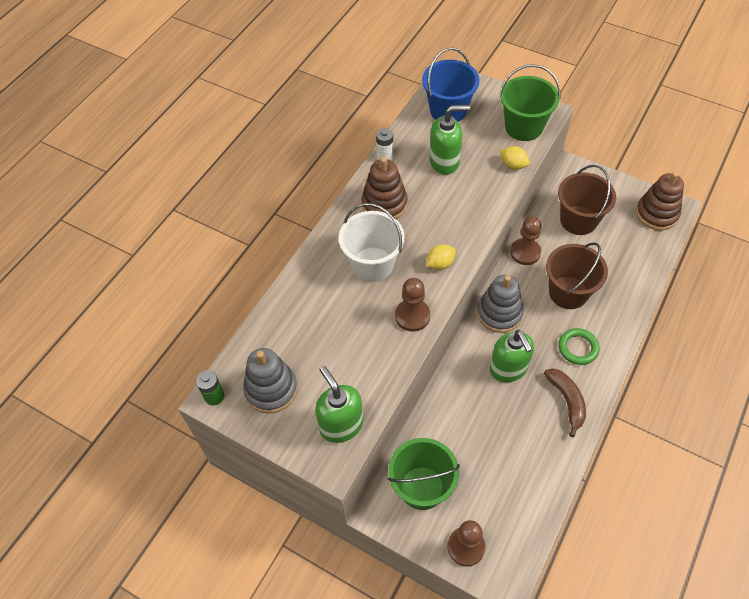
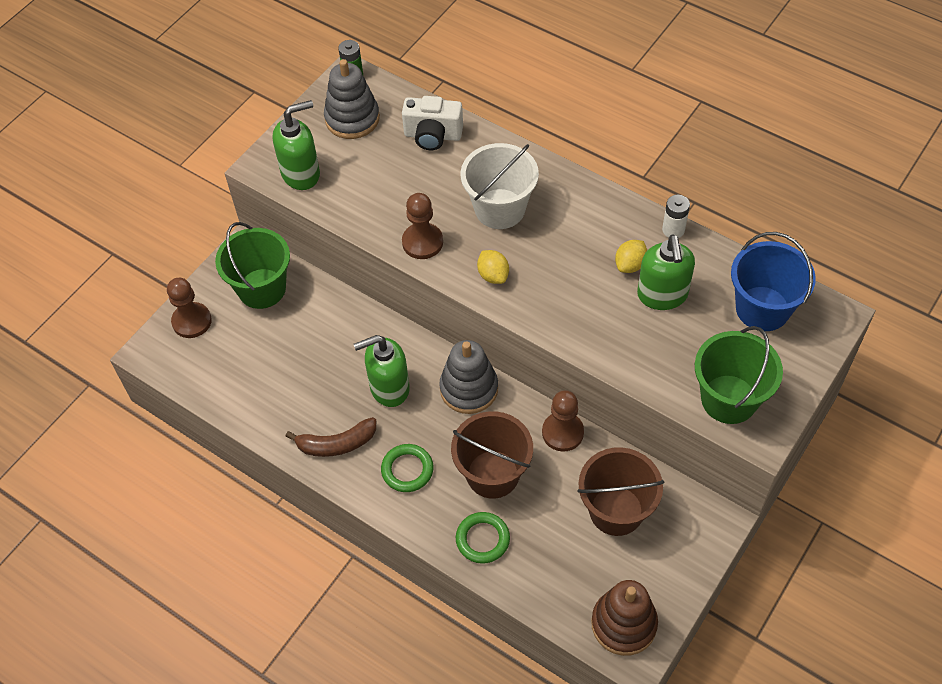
camera: 95 degrees right, 0 degrees up
brown stacking toy [361,157,408,219] -> none
yellow lemon [499,146,530,170] -> yellow lemon moved to [615,240,647,273]
none -> white camera [402,96,463,150]
none -> green ring [456,512,510,564]

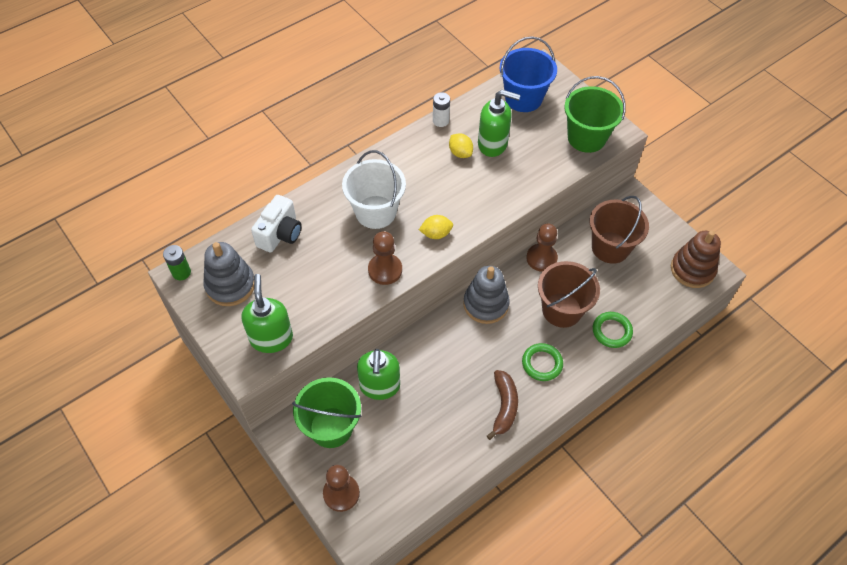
camera: 75 degrees left, 0 degrees up
green soap dispenser [354,335,410,407] -> green soap dispenser moved to [357,349,400,400]

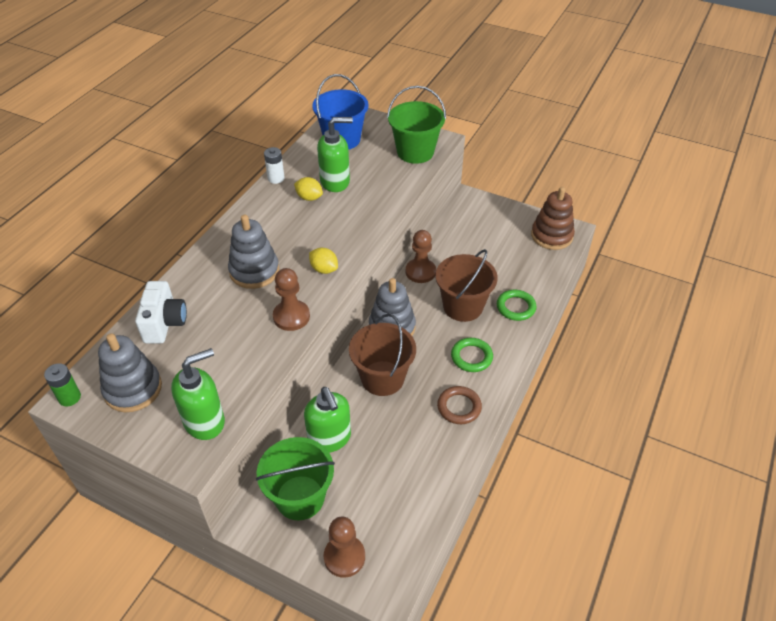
camera: 25 degrees left, 10 degrees down
green soap dispenser [241,274,293,353] -> green soap dispenser turned 90 degrees clockwise [171,348,225,440]
white bucket [342,150,406,229] -> grey stacking toy [228,215,279,289]
yellow lemon [419,215,453,239] -> yellow lemon turned 75 degrees clockwise [309,248,338,274]
brown banana [487,370,518,440] -> brown ring [437,386,482,424]
brown bucket [590,196,649,264] -> brown bucket moved to [349,314,416,396]

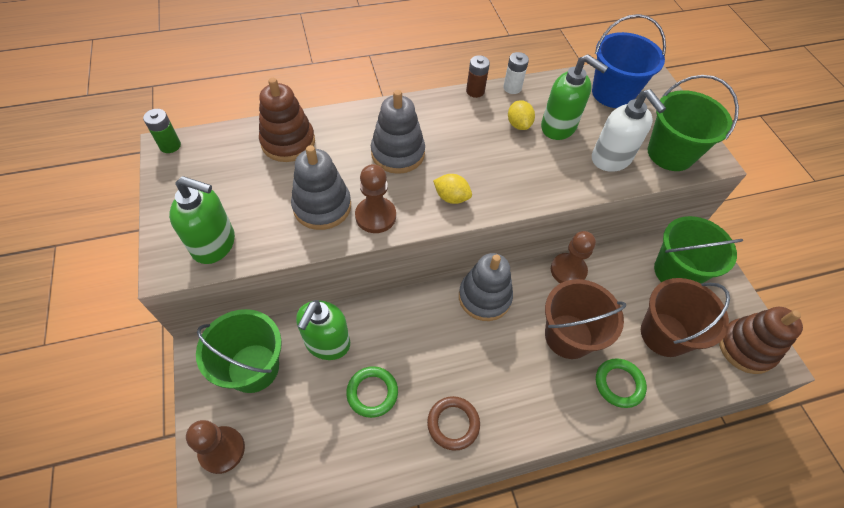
camera: 45 degrees right, 10 degrees up
grey stacking toy [98,333,162,412] -> grey stacking toy moved to [291,145,351,230]
white camera [135,281,187,343] -> brown stacking toy [259,78,315,162]
yellow lemon [309,248,338,274] -> yellow lemon turned 60 degrees counterclockwise [433,174,472,204]
brown bucket [349,314,416,396] -> brown bucket moved to [641,278,730,357]
green ring [451,338,493,372] -> green ring moved to [346,366,398,418]
none -> brown battery [466,55,490,98]
none -> white soap dispenser [592,89,666,172]
none -> green bucket [654,216,743,283]

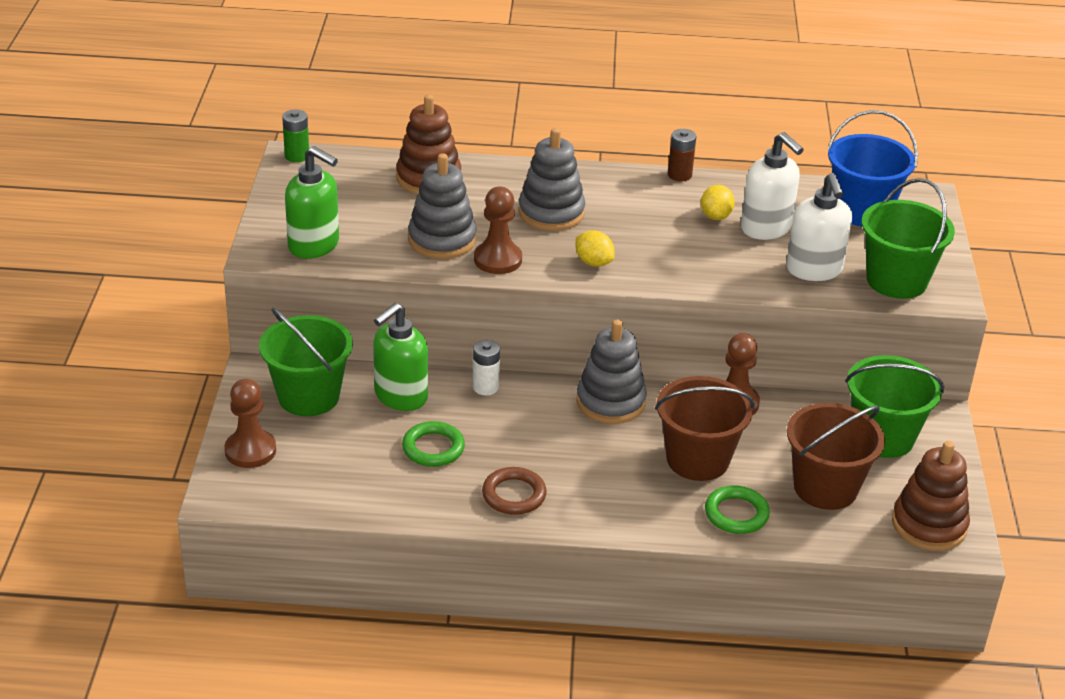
camera: 20 degrees right, 20 degrees down
white battery [503,52,529,94] -> white battery moved to [473,340,500,395]
green soap dispenser [541,54,608,140] -> white soap dispenser [741,132,804,240]

